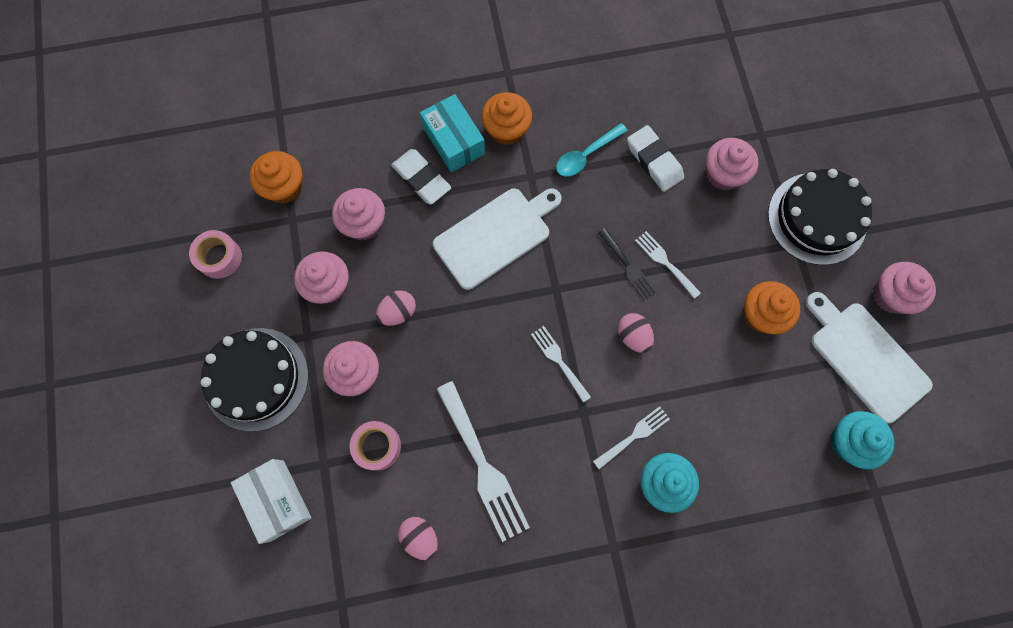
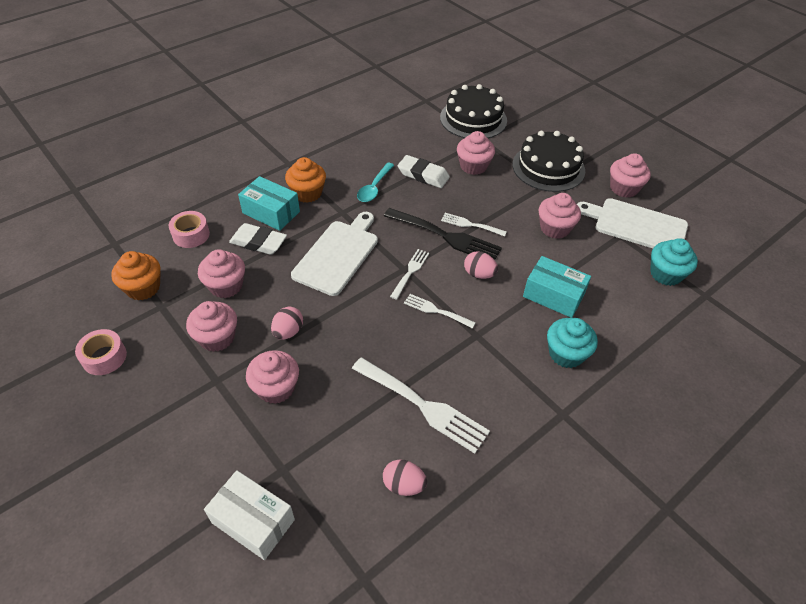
camera: 30 degrees left, 25 degrees down
black cake [201,328,309,431] -> black cake moved to [440,84,507,138]
pink tape [350,421,401,471] -> pink tape moved to [169,211,210,248]
white fork [593,406,670,469] -> white fork moved to [390,249,429,300]
black fork [598,228,656,300] -> black fork [384,208,502,259], size x1.84
orange cupcake [744,281,800,334] -> pink cupcake [539,193,581,239]
none -> turquoise box [523,256,591,318]

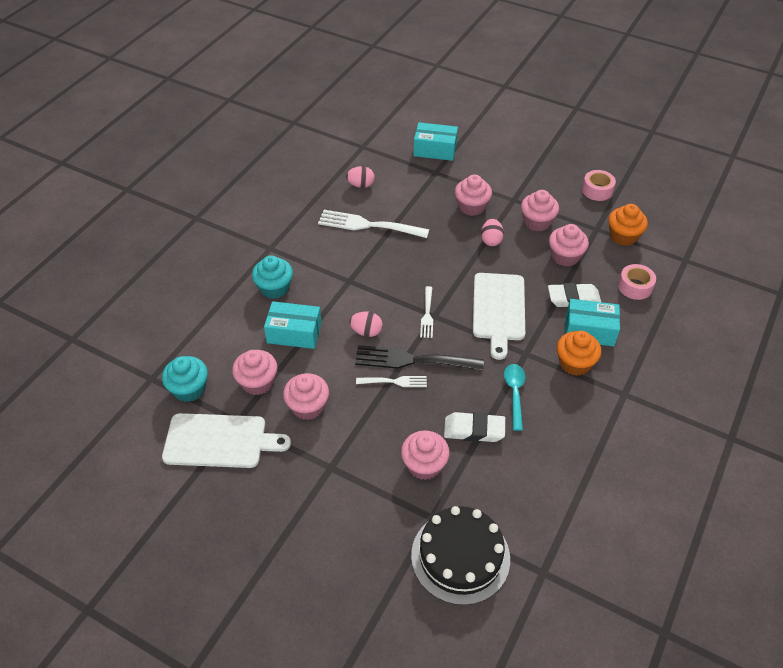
camera: 160 degrees right, 0 degrees up
white box [204,470,295,560] -> turquoise box [414,122,458,161]
white fork [404,294,476,329] -> none
black cake [513,131,585,192] -> none
pink cupcake [610,153,651,198] -> pink cupcake moved to [232,350,278,395]

